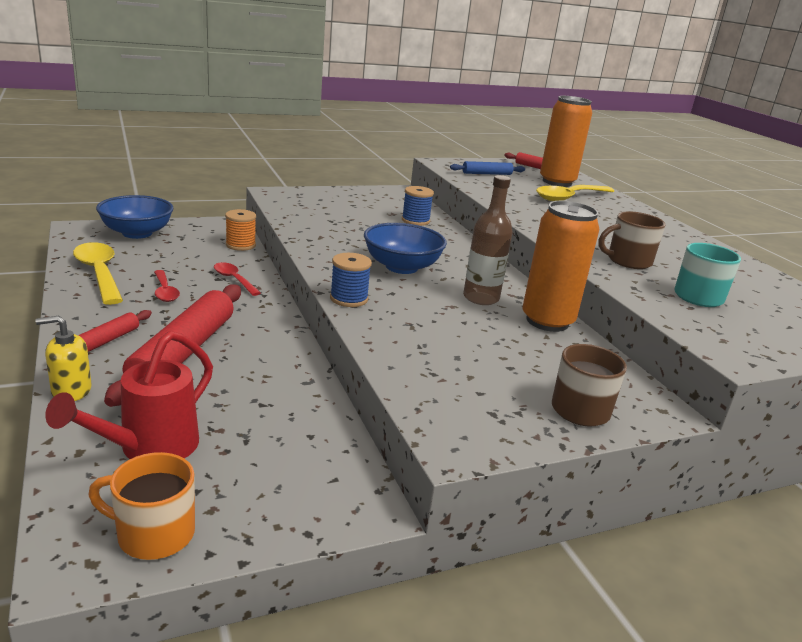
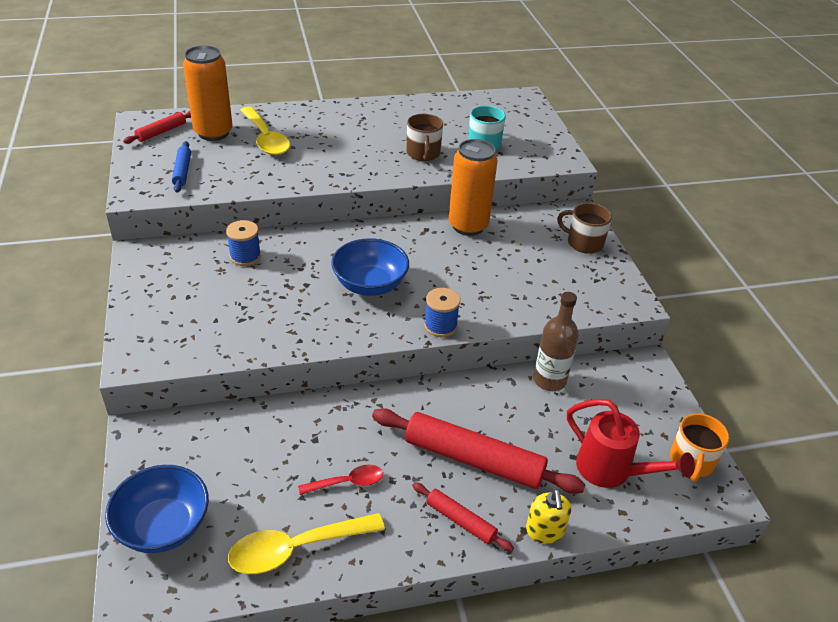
camera: 80 degrees left, 15 degrees up
red spoon [214,262,261,296] -> none
orange spool [225,209,256,251] -> none
brown bottle [463,175,512,305] -> brown bottle moved to [534,292,579,391]

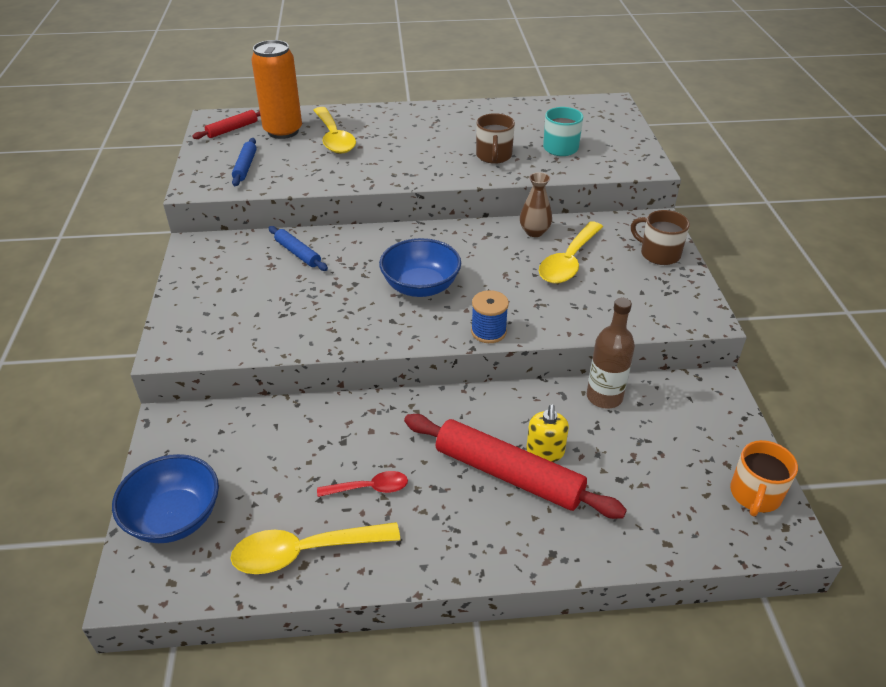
camera: 10 degrees right, 0 degrees up
blue spool [226,220,261,266] -> blue rolling pin [269,226,328,271]
red rolling pin [412,482,514,552] -> none
orange can [449,139,498,236] -> brown vase [520,172,552,237]
yellow soap dispenser [526,489,571,544] -> yellow soap dispenser moved to [526,405,569,462]
red watering can [567,399,695,488] -> none
none -> yellow spoon [539,221,603,284]

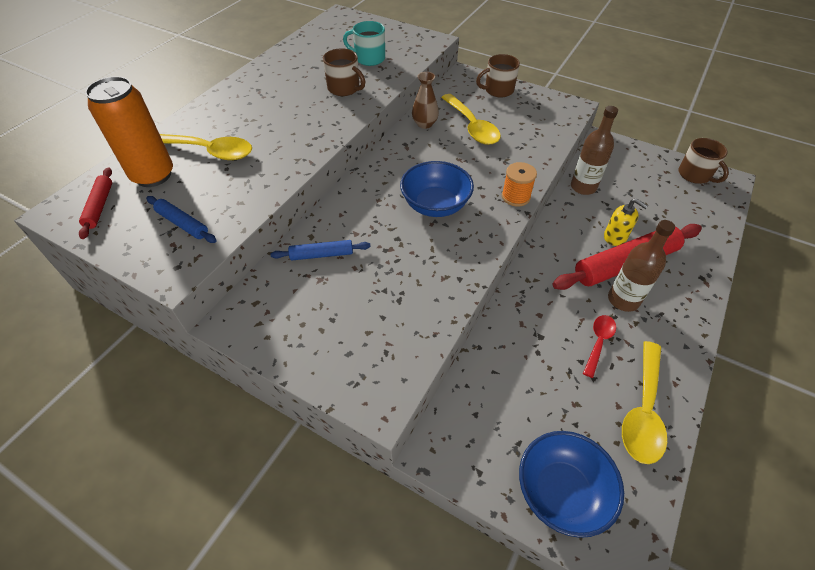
camera: 55 degrees left, 10 degrees up
blue spool [471,290,509,343] -> orange spool [502,162,537,207]
orange mug [730,440,798,516] -> brown mug [678,138,729,184]
none -> brown bottle [608,220,675,312]

